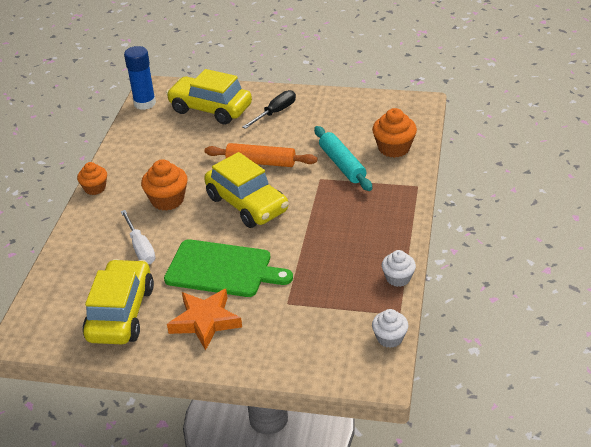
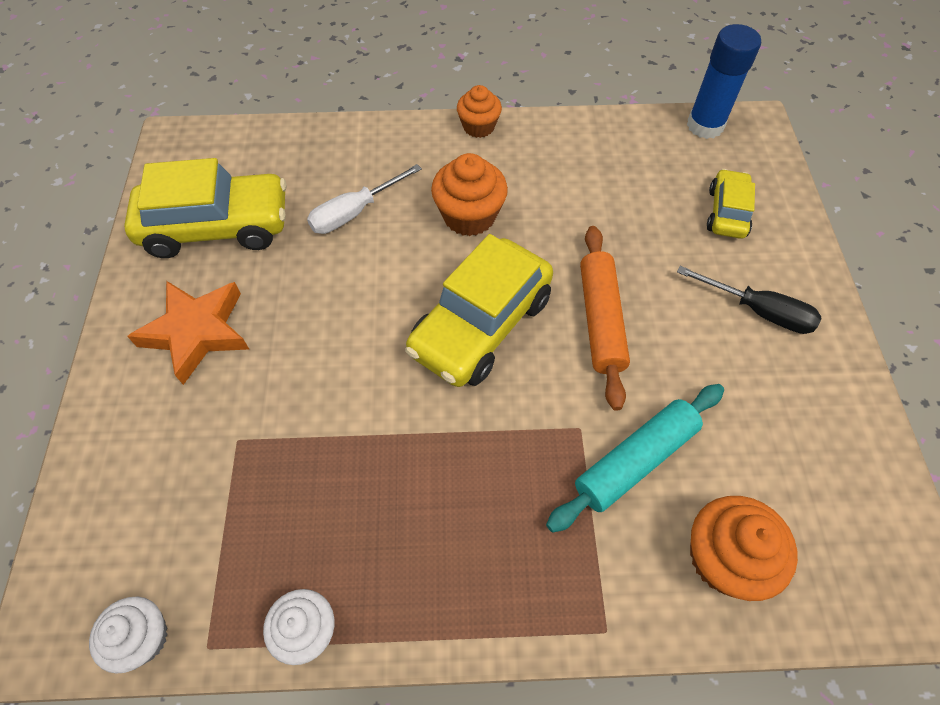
camera: 75 degrees right, 20 degrees up
green cutting board [164,239,293,297] -> none
yellow car [166,69,252,125] -> yellow car [707,169,755,239], size x0.54

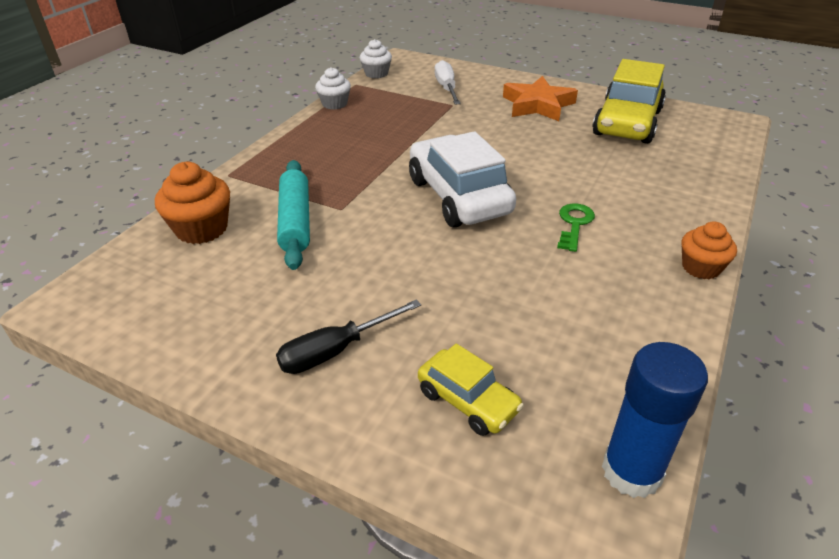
camera: 120 degrees right, 20 degrees down
white screwdriver [307,164,422,234] -> white screwdriver moved to [435,60,461,105]
yellow car [405,234,553,387] -> white car [409,131,516,227]
orange cupcake [431,153,508,236] -> green key [557,203,595,252]
orange rolling pin [580,226,630,411] -> none

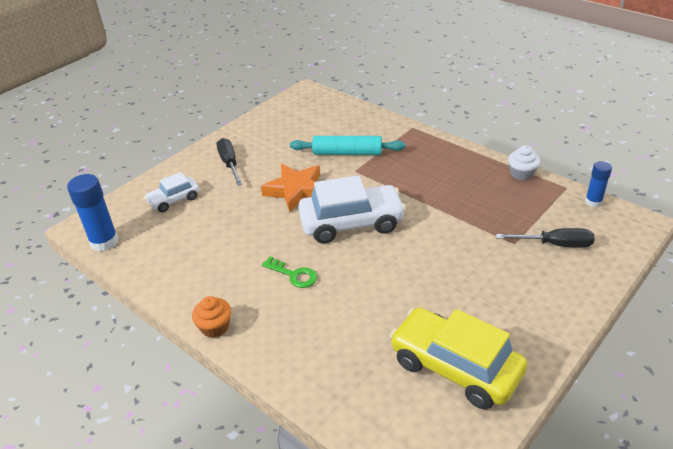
camera: 105 degrees right, 0 degrees up
orange cupcake [155,162,230,244] -> none
white cupcake [360,39,392,78] -> blue glue stick [585,161,612,207]
yellow car [418,343,524,436] -> white car [144,172,199,212]
white screwdriver [435,60,461,105] -> black screwdriver [496,228,595,248]
orange star [503,76,578,121] -> orange star moved to [261,164,320,212]

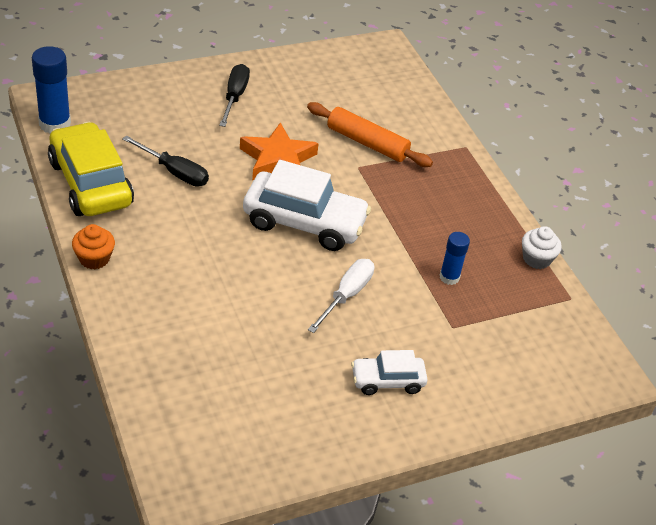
camera: 20 degrees right, 5 degrees up
white car [144,172,199,212] -> white car moved to [351,350,428,395]
green key [262,256,317,288] -> none
turquoise rolling pin [290,136,405,155] -> orange rolling pin [307,102,433,167]
yellow car [390,307,527,410] -> yellow car moved to [48,122,134,216]
black screwdriver [496,228,595,248] -> black screwdriver moved to [122,136,209,186]
blue glue stick [585,161,612,207] -> blue glue stick moved to [440,232,470,285]
none -> white screwdriver [308,259,374,333]

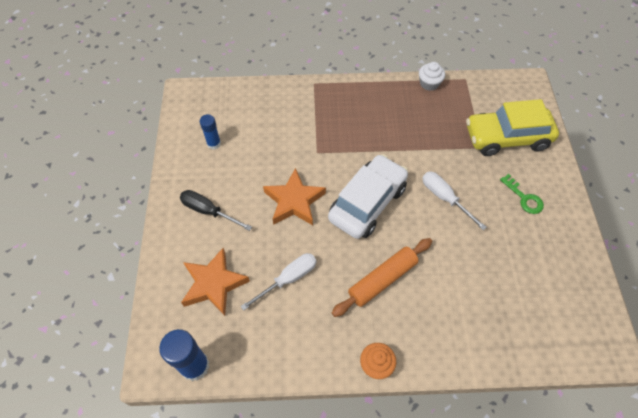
camera: 65 degrees left, 15 degrees up
yellow car [48,122,134,216] -> yellow car moved to [466,99,559,156]
black screwdriver [122,136,209,186] -> white screwdriver [240,253,316,311]
orange rolling pin [307,102,433,167] -> orange rolling pin moved to [332,238,432,317]
white car [351,350,428,395] -> green key [500,174,544,214]
blue glue stick [440,232,470,285] -> blue glue stick moved to [200,114,221,150]
none -> orange star [181,248,250,316]

